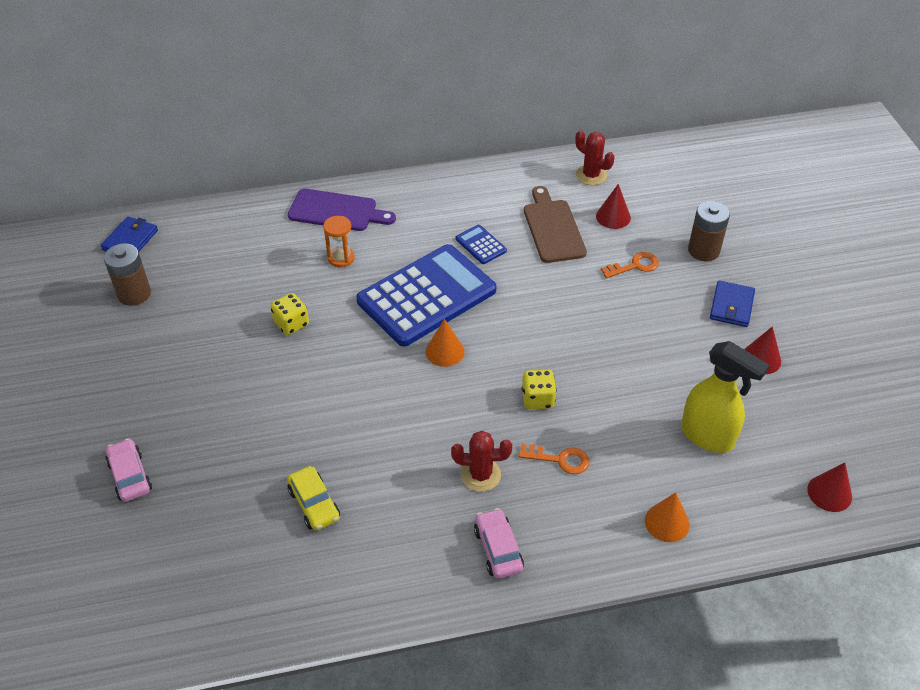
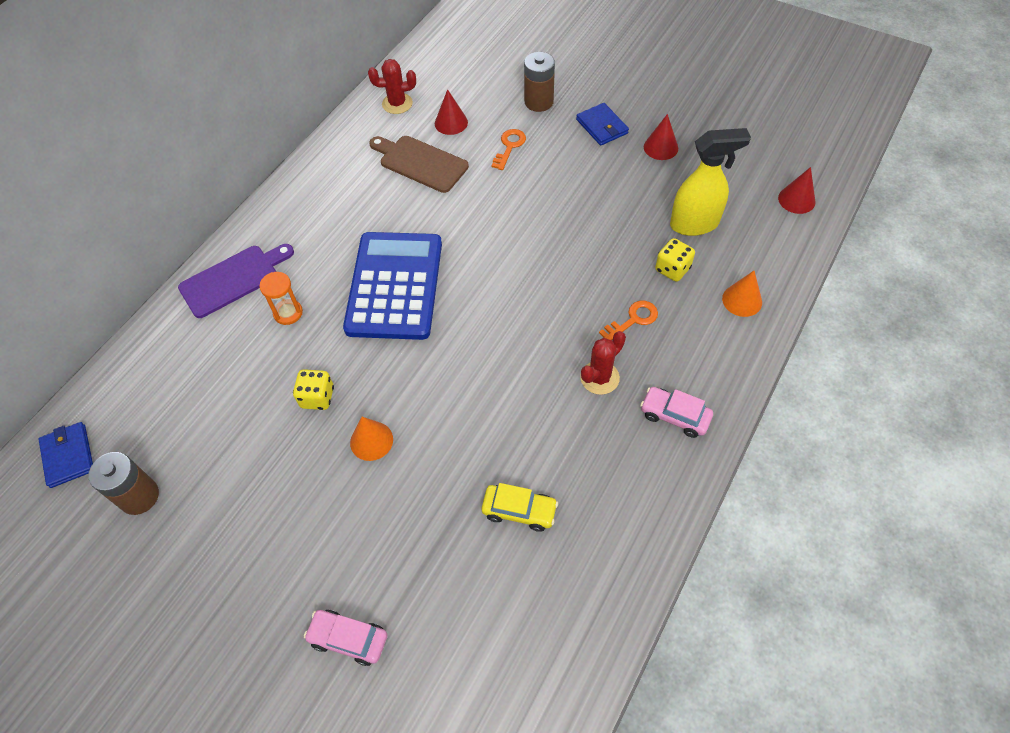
camera: 45 degrees left, 10 degrees up
orange cone [426,319,465,367] -> orange cone moved to [350,417,393,461]
blue calculator [456,225,507,264] -> none
yellow dice [522,370,557,409] -> yellow dice moved to [655,238,695,282]

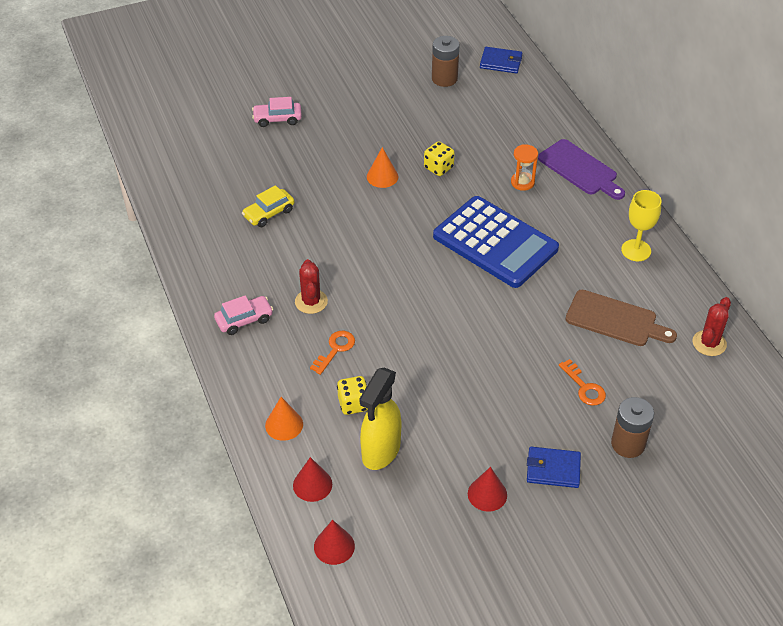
camera: 125 degrees right, 10 degrees down
purple cutting board [178,244,294,318] -> purple cutting board turned 45 degrees counterclockwise [538,139,625,200]
pink car [304,610,387,666] -> pink car turned 150 degrees counterclockwise [252,97,302,127]
brown cutting board [369,136,469,193] -> brown cutting board turned 45 degrees clockwise [565,290,677,346]
red cone [435,89,468,135] -> red cone moved to [293,457,332,502]
orange key [599,301,658,340] -> orange key turned 150 degrees counterclockwise [310,331,355,375]
none -> yellow goblet [621,190,662,261]

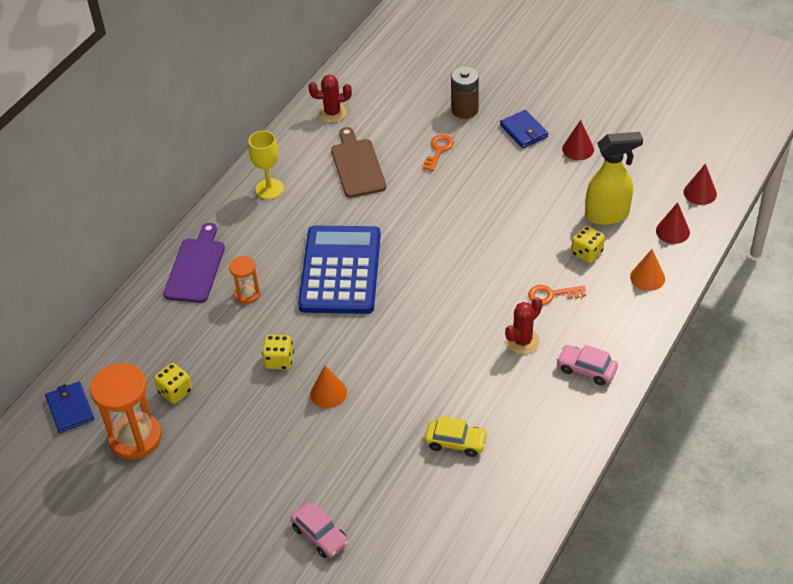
camera: 125 degrees left, 0 degrees up
brown battery [432,36,459,87] -> orange hourglass [90,363,161,460]
none -> yellow dice [154,363,192,404]

